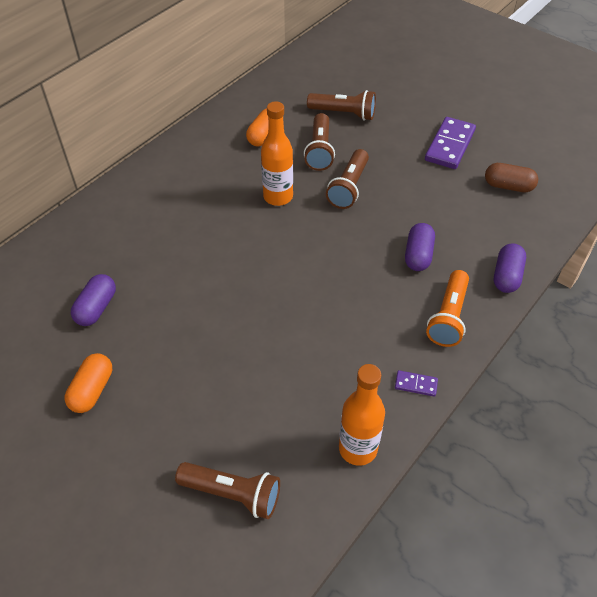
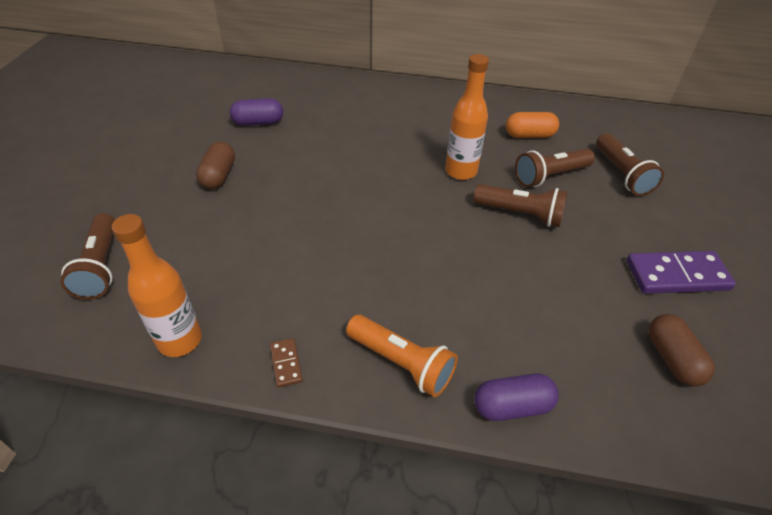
camera: 60 degrees right, 5 degrees down
orange capsule [65,353,112,413] -> none
brown flashlight [326,149,369,209] -> brown flashlight turned 150 degrees counterclockwise [474,184,568,227]
purple domino [395,370,438,397] -> brown domino [270,338,303,388]
purple capsule [405,223,435,271] -> none
orange flashlight [426,270,469,347] -> orange flashlight turned 135 degrees counterclockwise [346,315,458,397]
none -> brown capsule [196,142,235,189]

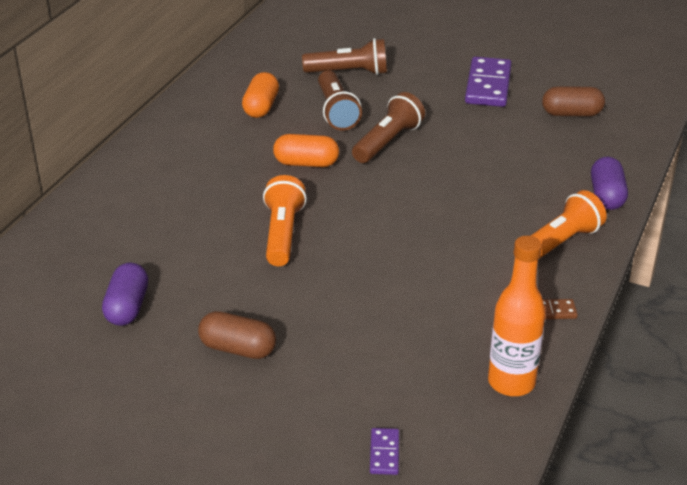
camera: 75 degrees left, 10 degrees down
brown flashlight [60,213,115,299] -> purple domino [370,428,399,475]
orange bottle [445,54,489,180] -> orange capsule [273,134,339,167]
none -> orange flashlight [263,175,307,266]

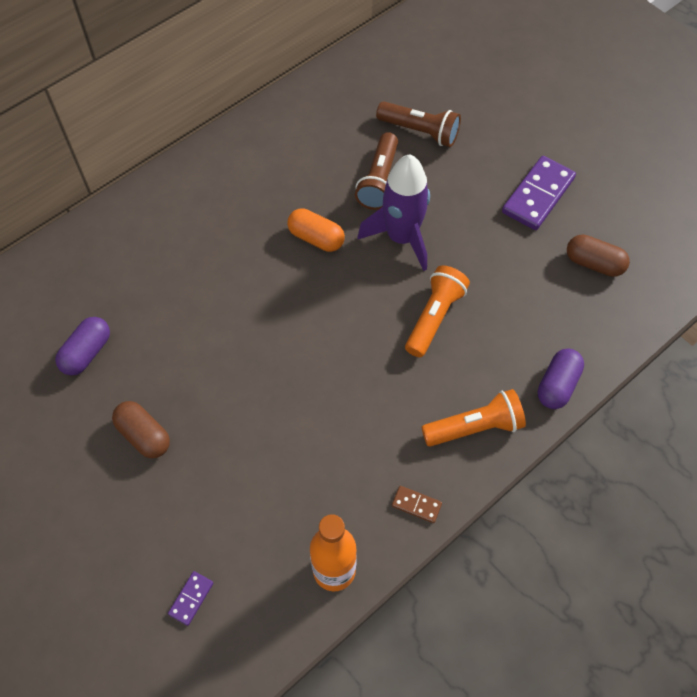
camera: 25 degrees right, 25 degrees up
orange capsule [242,72,279,118] -> none
orange flashlight [263,175,307,266] -> orange flashlight moved to [405,266,470,357]
brown flashlight [352,92,425,163] -> purple rocket [358,154,430,271]

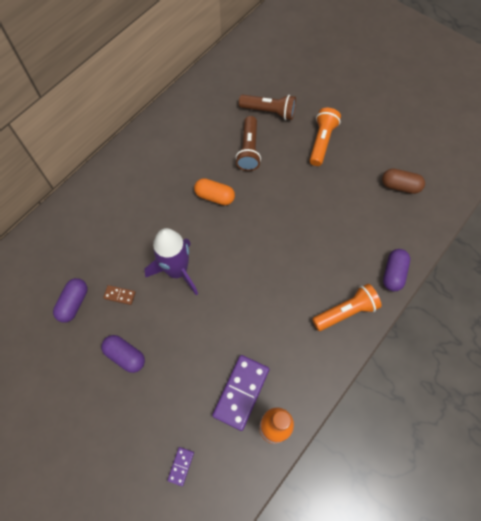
camera: 10 degrees left, 5 degrees up
brown capsule [112,401,170,458] -> purple capsule [101,335,145,373]
purple rocket [358,154,430,271] -> purple rocket moved to [144,228,198,295]
brown domino [392,486,442,523] -> brown domino moved to [103,285,136,305]
orange flashlight [405,266,470,357] -> orange flashlight moved to [310,108,341,166]
purple domino [502,156,576,230] -> purple domino moved to [212,355,269,431]

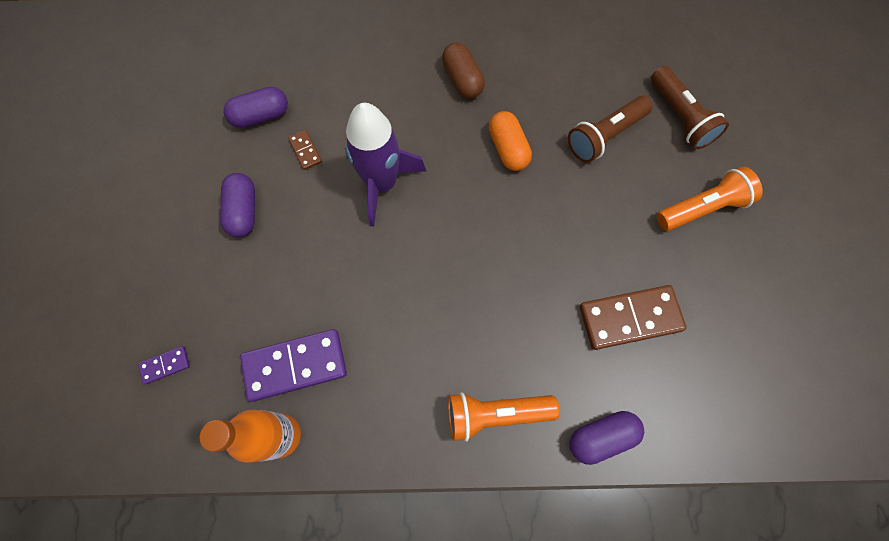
camera: 50 degrees right, 5 degrees up
orange flashlight [312,284,382,331] -> orange flashlight turned 150 degrees clockwise [448,392,560,442]
brown capsule [382,168,425,194] -> brown capsule moved to [442,43,485,98]
none -> brown domino [580,285,687,350]

